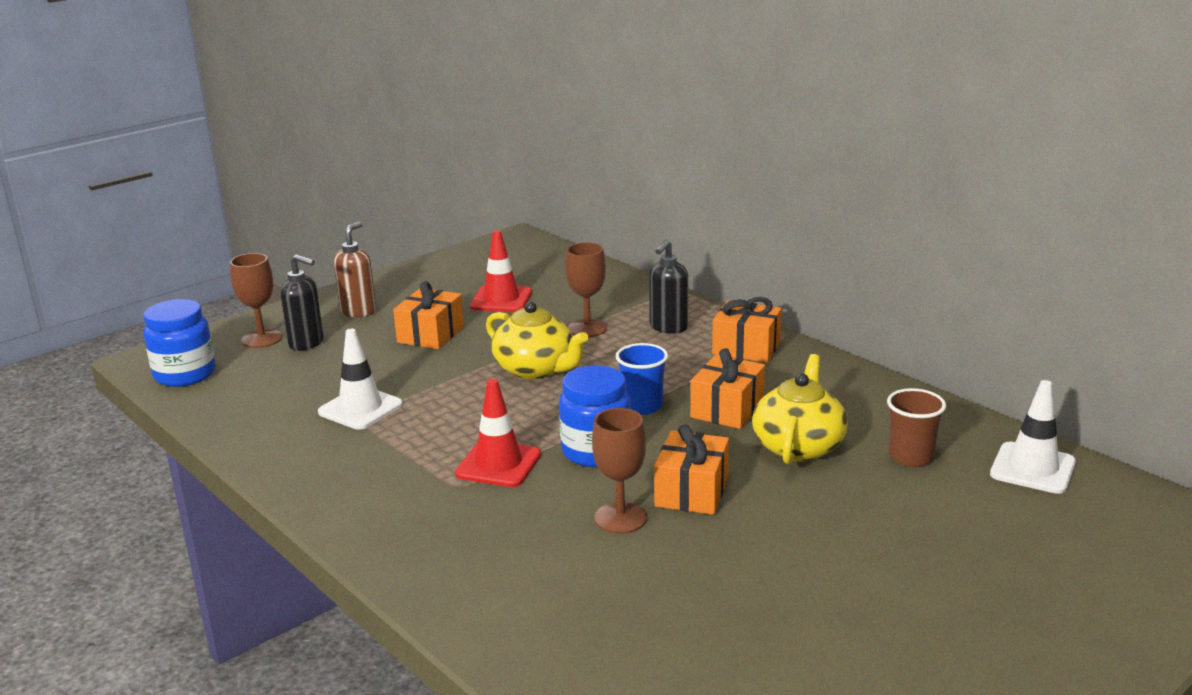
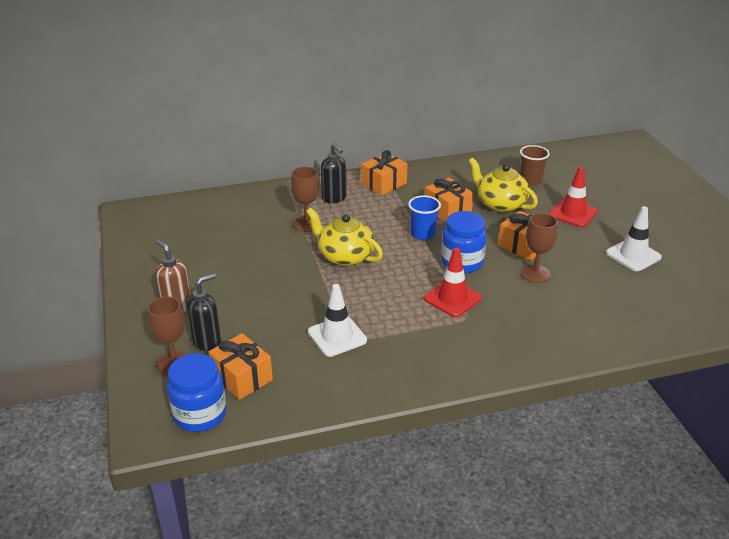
camera: 65 degrees left, 10 degrees up
orange gift [393,281,464,349] -> orange gift moved to [208,333,273,400]
red traffic cone [470,230,532,312] -> red traffic cone moved to [549,167,598,227]
yellow teapot [486,302,588,379] -> yellow teapot turned 120 degrees counterclockwise [306,208,383,266]
white traffic cone [990,380,1076,494] -> white traffic cone moved to [606,206,662,271]

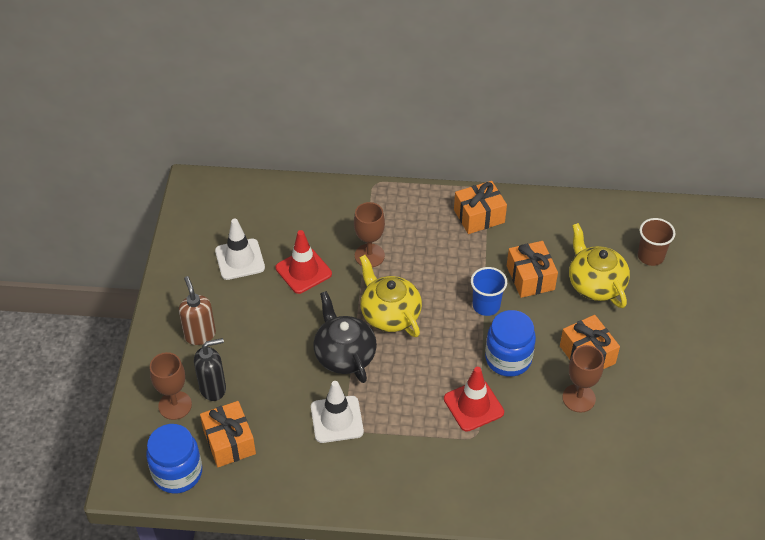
camera: 20 degrees right, 15 degrees up
black soap dispenser [321,143,347,203] -> none
red traffic cone [549,167,598,227] -> red traffic cone moved to [276,230,332,294]
white traffic cone [606,206,662,271] -> white traffic cone moved to [215,219,265,280]
none -> black teapot [313,291,377,383]

